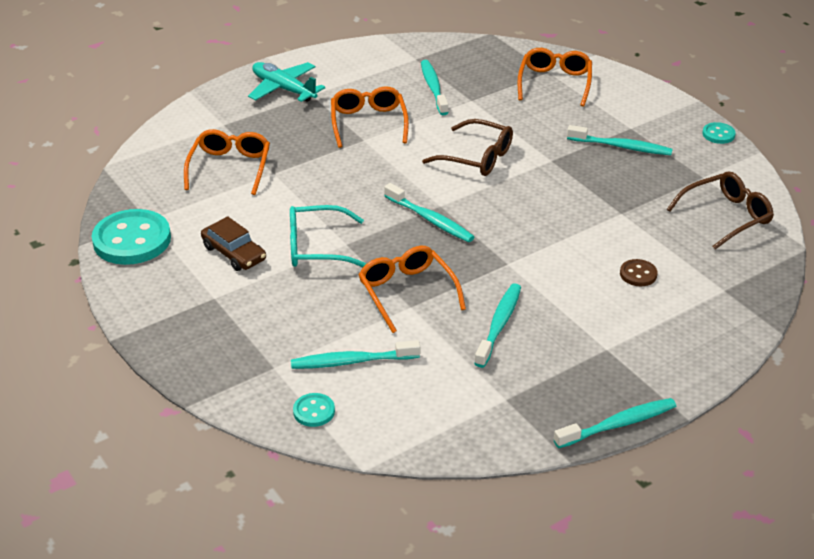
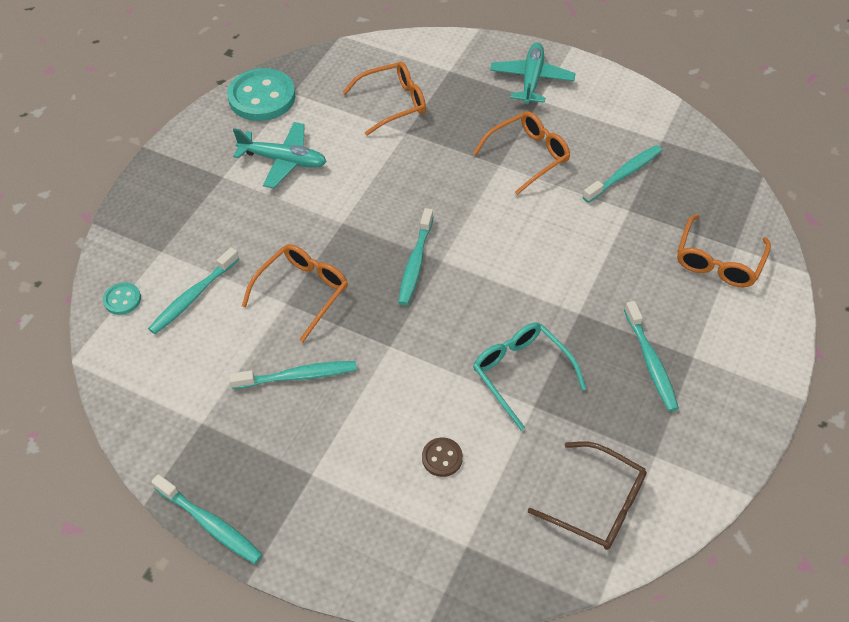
camera: 60 degrees right, 15 degrees up
brown car [201,216,266,271] -> turquoise plane [233,122,327,188]
turquoise glasses [290,205,367,267] -> turquoise glasses moved to [473,323,586,431]
turquoise toothbrush [291,340,420,369] -> turquoise toothbrush turned 105 degrees counterclockwise [148,247,239,334]
brown glasses [422,119,513,176] -> none
orange glasses [518,48,592,107] -> orange glasses turned 135 degrees clockwise [677,214,771,287]
turquoise button [702,122,736,144] -> none

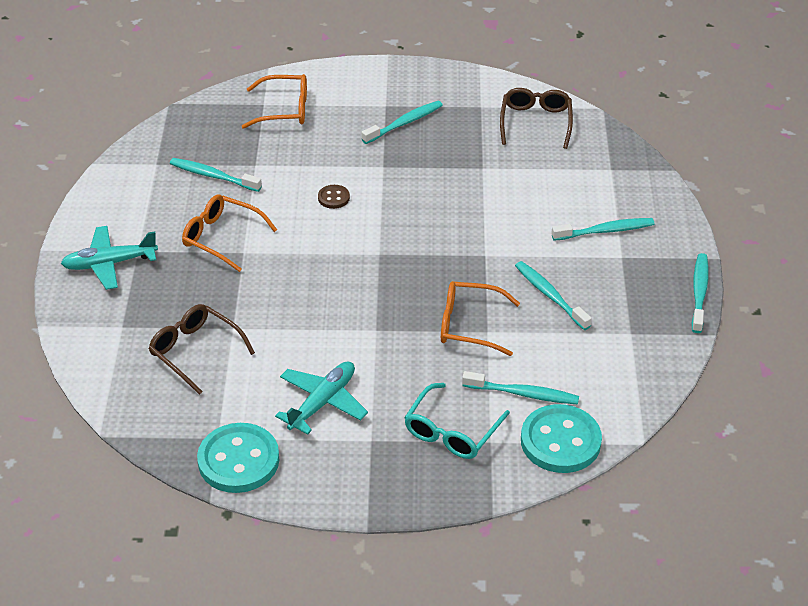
camera: 115 degrees left, 10 degrees down
turquoise button [103,282,141,315] -> turquoise button [521,404,602,473], size x2.15
turquoise plane [233,122,327,188] -> turquoise plane turned 45 degrees clockwise [275,361,368,435]
orange glasses [342,62,426,136] -> brown glasses [149,304,255,395]
turquoise toothbrush [398,208,433,305] -> turquoise toothbrush moved to [552,218,654,241]
brown button [422,437,463,477] -> brown button moved to [318,185,350,209]
turquoise glasses [473,323,586,431] -> turquoise glasses moved to [404,383,510,459]

